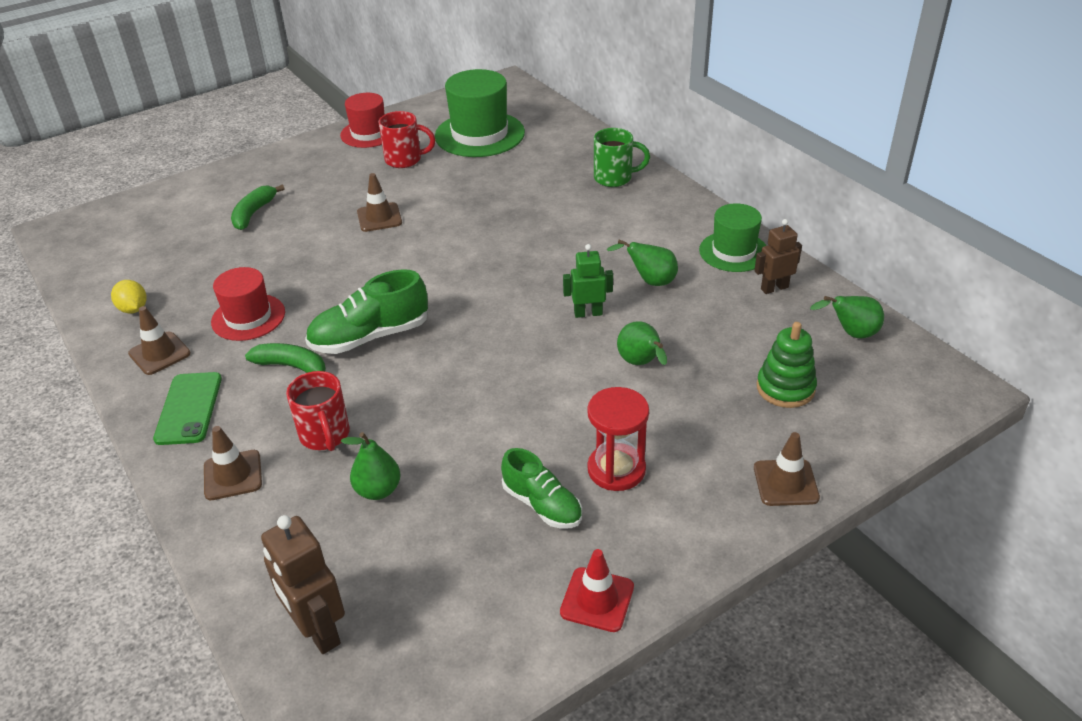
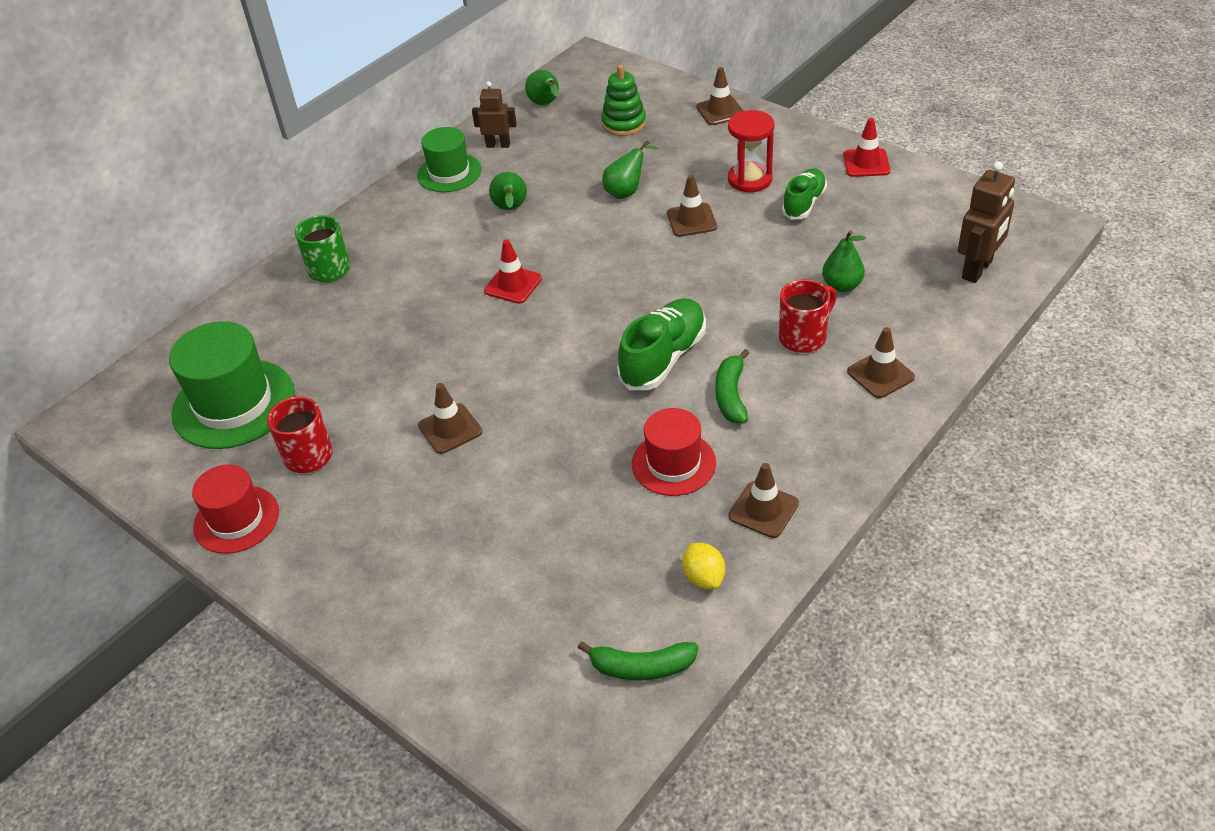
camera: 105 degrees left, 5 degrees up
yellow lemon [111,280,147,314] -> yellow lemon turned 60 degrees counterclockwise [682,543,725,589]
green phone [153,372,222,445] -> none
green banana [231,185,285,230] -> green banana moved to [578,641,698,680]
green shoe [305,269,428,354] -> green shoe turned 105 degrees counterclockwise [617,298,706,390]
green robot [563,244,613,318] -> none
brown robot [754,219,802,294] -> brown robot turned 135 degrees clockwise [472,81,517,148]
none -> red traffic cone [484,239,542,304]
none -> brown traffic cone [667,175,717,237]

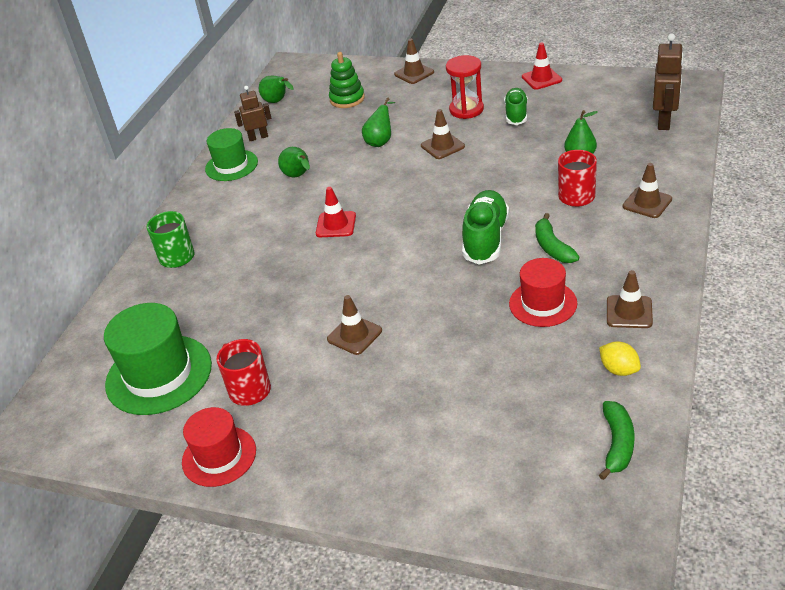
camera: 20 degrees left, 5 degrees down
green banana [578,641,698,680] -> green banana turned 60 degrees counterclockwise [599,401,634,480]

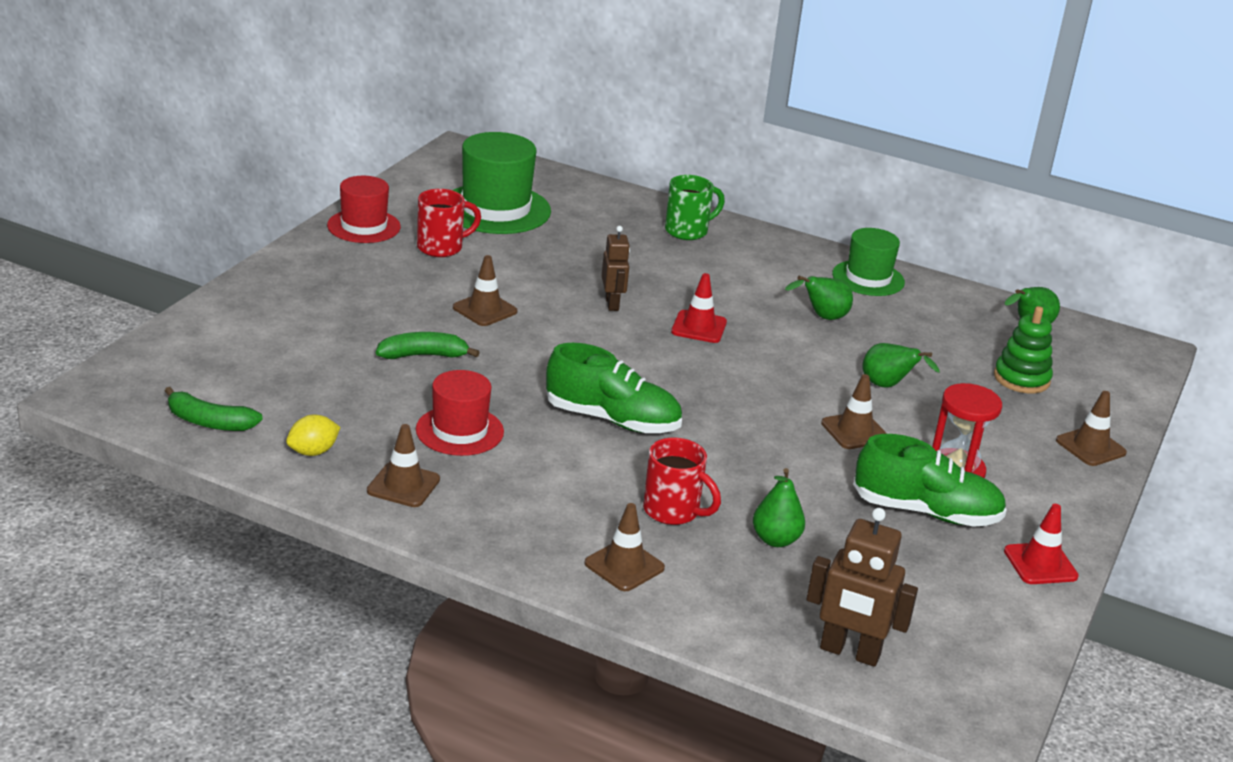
camera: 90 degrees right, 10 degrees down
brown robot [234,86,271,141] -> brown robot moved to [602,226,630,311]
green shoe [504,88,528,125] -> green shoe [853,434,1007,527], size x1.51
green banana [535,213,579,263] -> green banana moved to [376,332,480,359]

